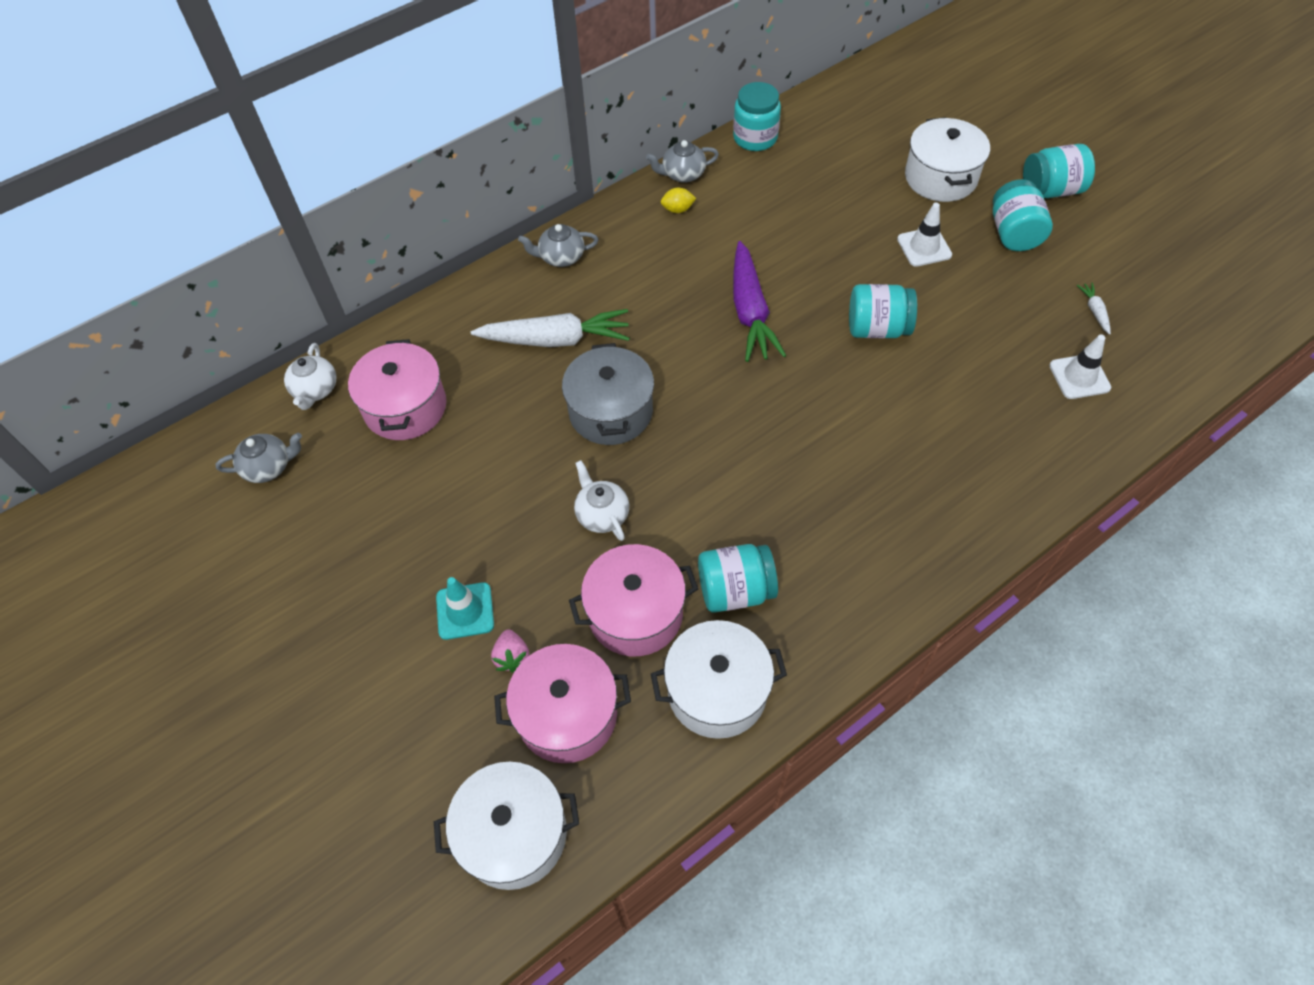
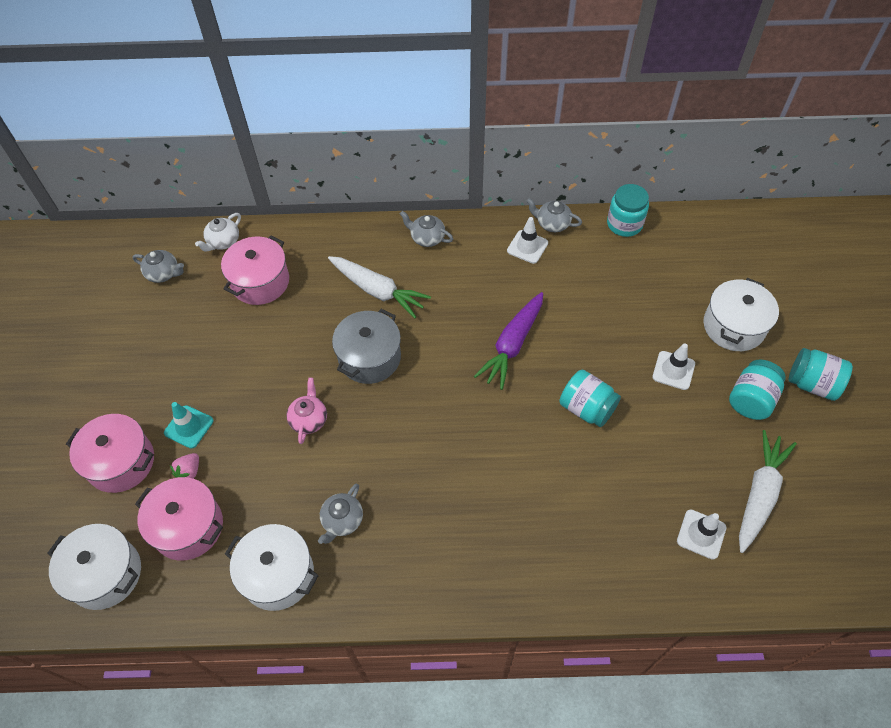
camera: 35 degrees right, 0 degrees up
pink pot [569,544,698,656] -> pink pot moved to [66,414,154,493]
white teapot [574,460,629,541] -> pink teapot [287,378,327,444]
yellow lemon [661,188,696,213] -> white traffic cone [507,217,548,264]
turquoise jar [698,544,778,613] -> grey teapot [318,483,363,544]
white carrot [1077,282,1111,335] -> white carrot [739,430,797,553], size x2.34

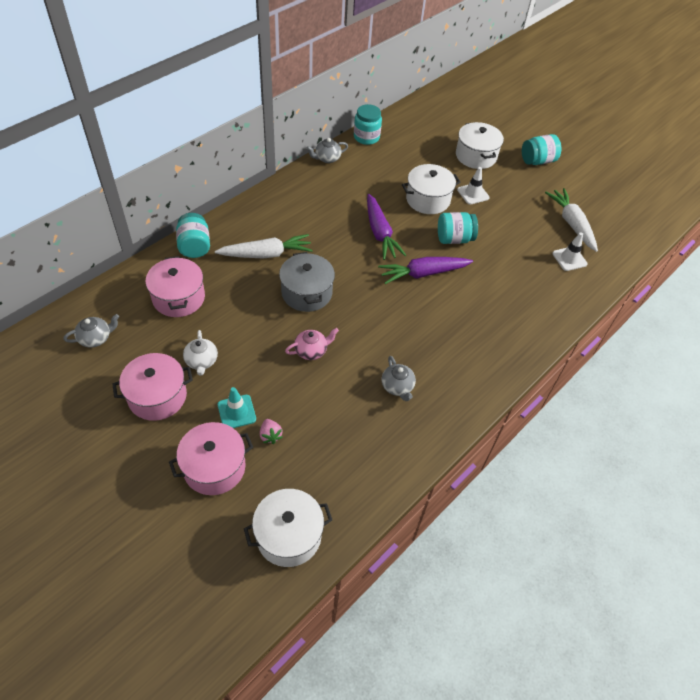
camera: 50 degrees left, 5 degrees down
pink pot [135,477,223,561] -> pink pot moved to [112,353,193,421]
white teapot [195,213,241,252] -> white teapot moved to [183,330,218,376]
white pot [225,524,319,611] -> white pot moved to [402,164,461,214]
pink teapot [287,378,327,444] -> pink teapot turned 105 degrees clockwise [285,328,339,360]
grey teapot [400,211,453,247] -> none
white traffic cone [507,217,548,264] -> none
turquoise jar [729,360,786,420] -> turquoise jar moved to [176,213,210,258]
none -> purple carrot [378,257,473,284]

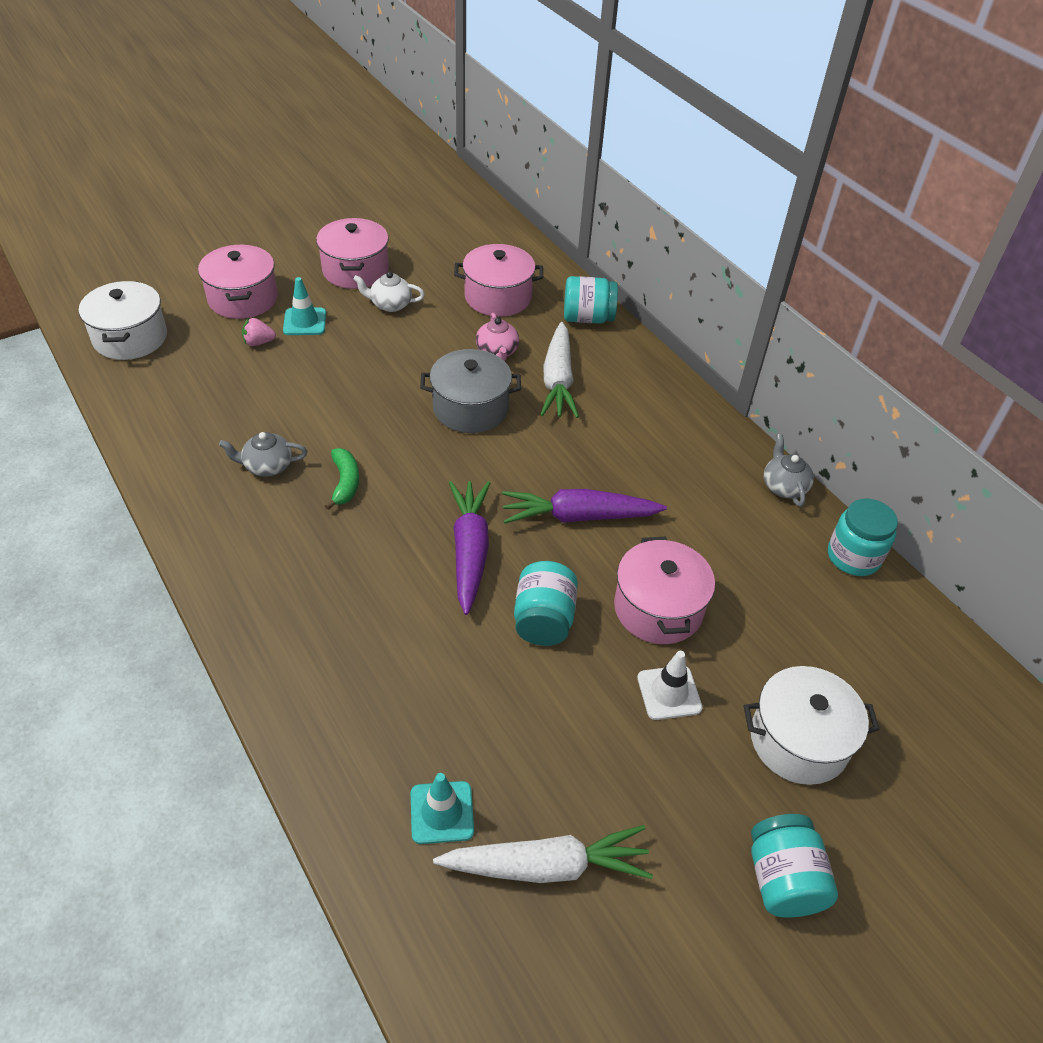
camera: 105 degrees right, 5 degrees down
grey teapot [64,314,119,348] -> none
pink teapot [285,328,339,360] -> pink teapot moved to [476,313,519,361]
white pot [402,164,461,214] -> pink pot [614,537,715,644]
white traffic cone [552,232,588,271] -> turquoise traffic cone [411,773,474,844]
none -> green banana [325,448,359,510]

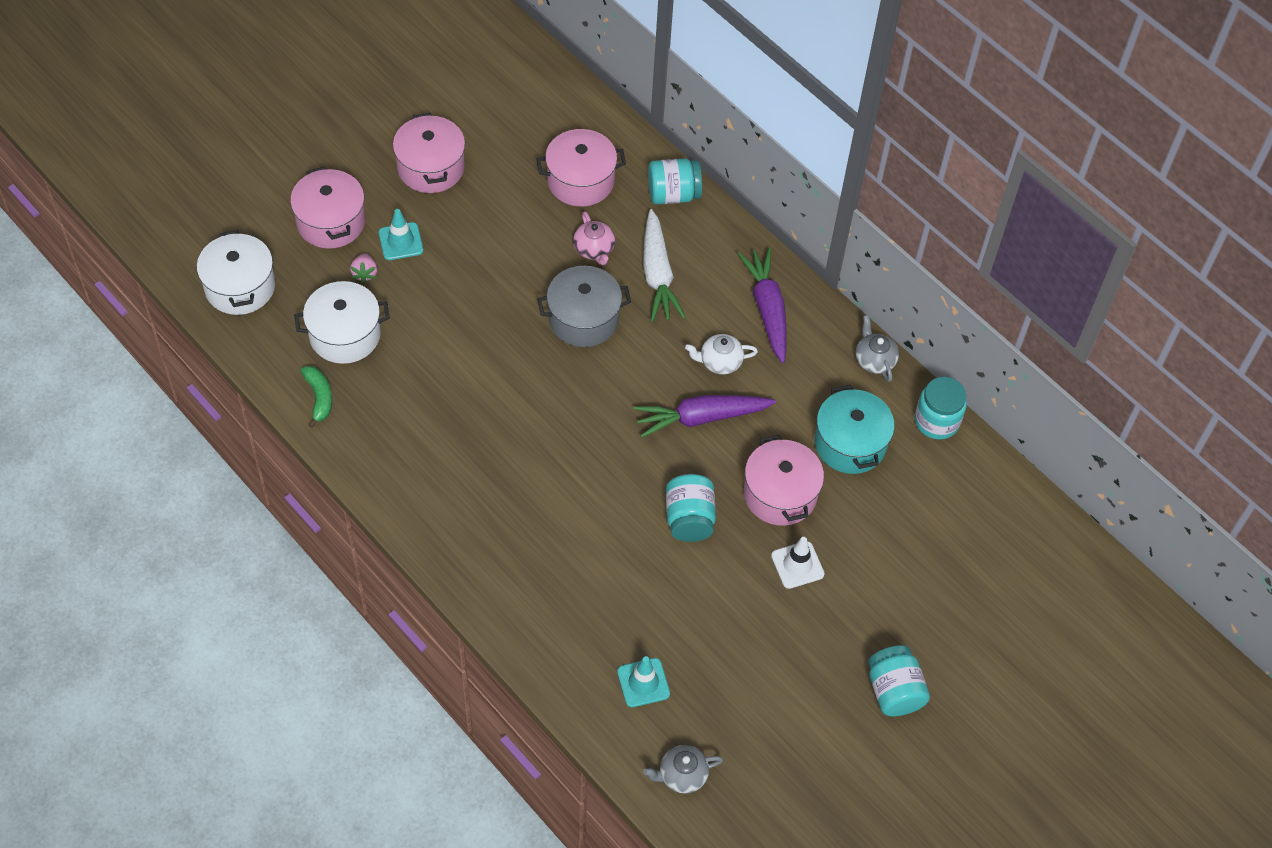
camera: 10 degrees left, 10 degrees up
grey teapot [219,432,307,477] -> grey teapot moved to [643,745,723,794]
pink strawberry [242,318,276,346] -> pink strawberry turned 75 degrees counterclockwise [350,253,377,283]
green banana [325,448,359,510] -> green banana moved to [301,366,332,428]
white teapot [353,272,425,312] -> white teapot moved to [685,334,758,374]
white carrot [433,825,653,883] -> none
purple carrot [449,481,490,615] -> purple carrot moved to [737,248,787,363]
white pot [744,666,880,785] -> white pot moved to [294,281,390,364]
none -> turquoise pot [814,385,895,474]

